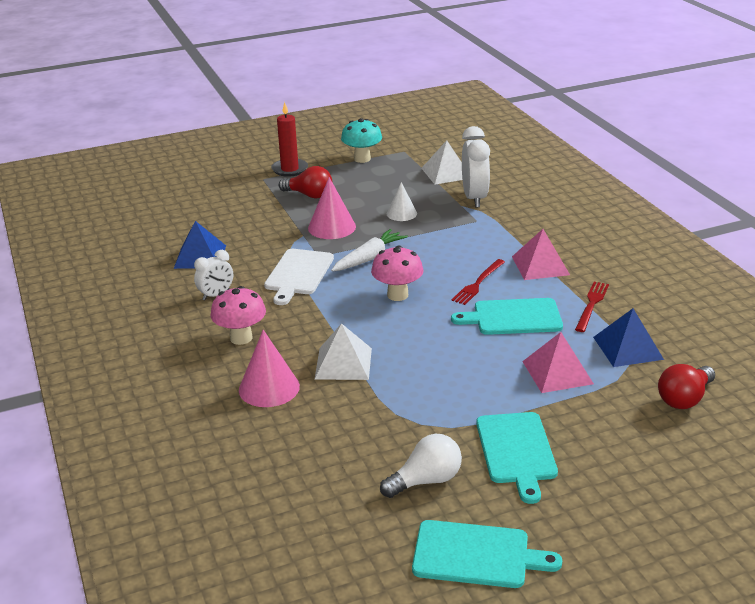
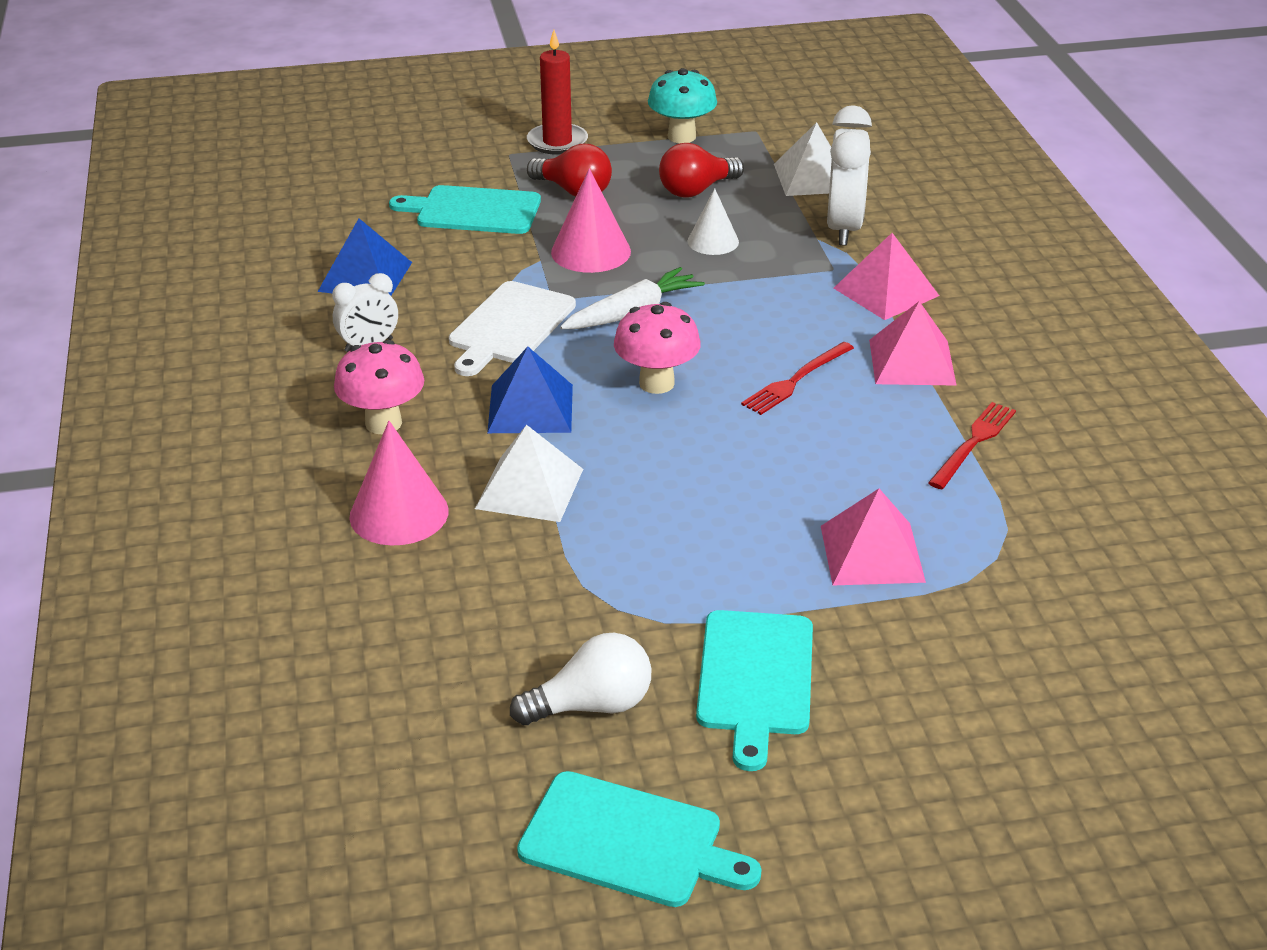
camera: 10 degrees right, 5 degrees up
turquoise cutting board [451,298,563,335] -> turquoise cutting board moved to [389,185,541,234]
blue pyramid [593,308,664,367] -> blue pyramid moved to [487,347,573,433]
red light bulb [658,364,715,409] -> red light bulb moved to [659,143,744,197]
none -> pink pyramid [834,233,939,320]

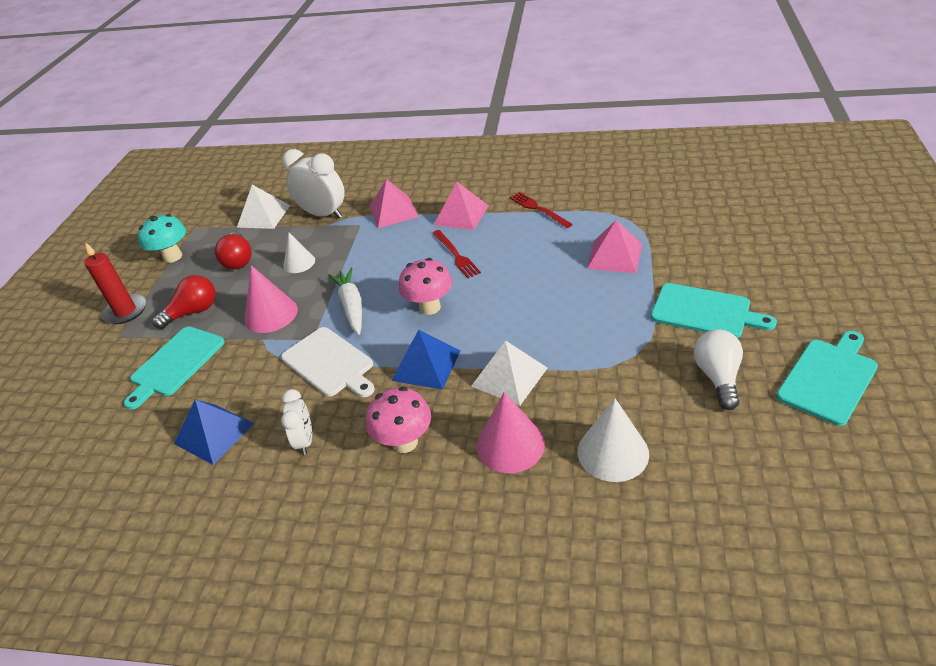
camera: 65 degrees left, 5 degrees up
none -> white cone [578,398,649,482]

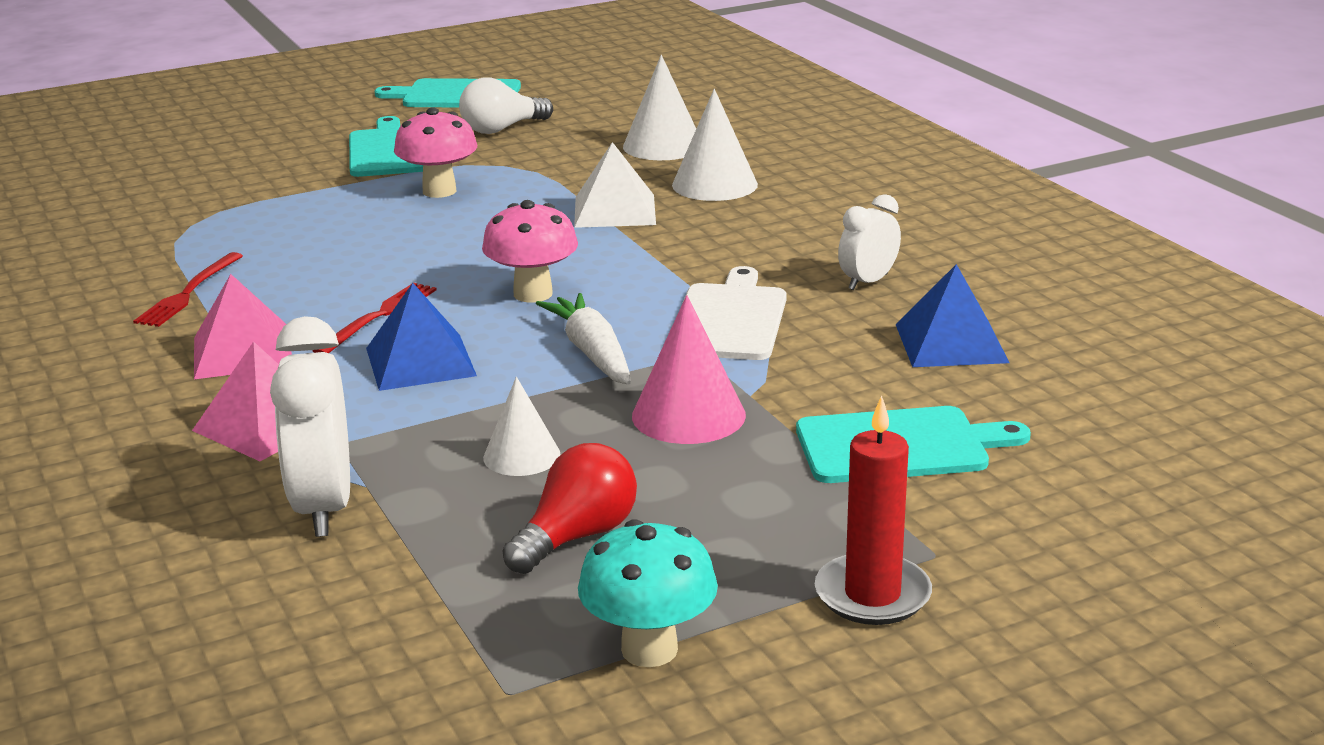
camera: 130 degrees left, 15 degrees down
red light bulb [152,275,216,329] -> none
white pyramid [237,185,290,229] -> none
white carrot [328,267,362,335] -> white carrot turned 120 degrees clockwise [536,293,631,385]
pink mushroom [366,387,431,453] -> pink mushroom moved to [394,107,477,198]
blue pyramid [391,330,460,390] -> blue pyramid moved to [366,283,477,391]
pink cone [477,392,545,473] -> white cone [672,89,758,201]
pink pyramid [587,220,642,273] -> none

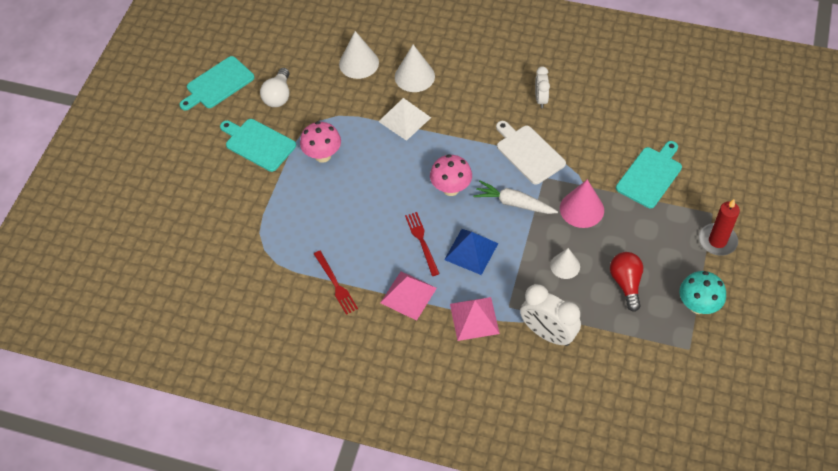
camera: 45 degrees left, 30 degrees up
blue pyramid [895,264,1010,367] -> none

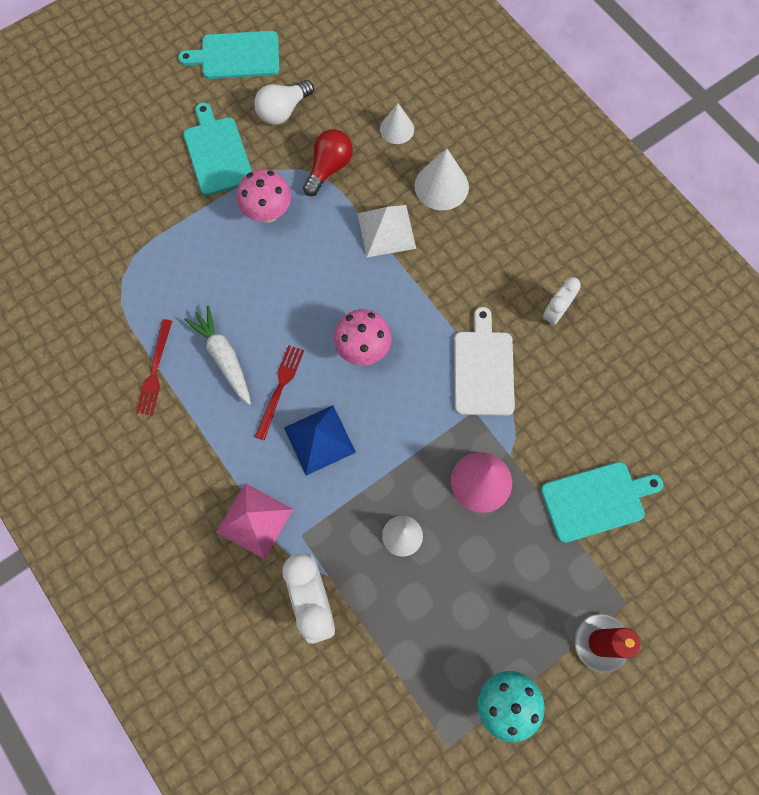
camera: 35 degrees right, 15 degrees up
white cone [339,31,379,79] -> white cone [380,103,414,144], size x0.65
pink pyramid [380,271,437,321] -> none
white carrot [473,181,558,214] -> white carrot moved to [184,306,251,405]
red light bulb [610,252,643,312] -> red light bulb moved to [303,129,353,196]

